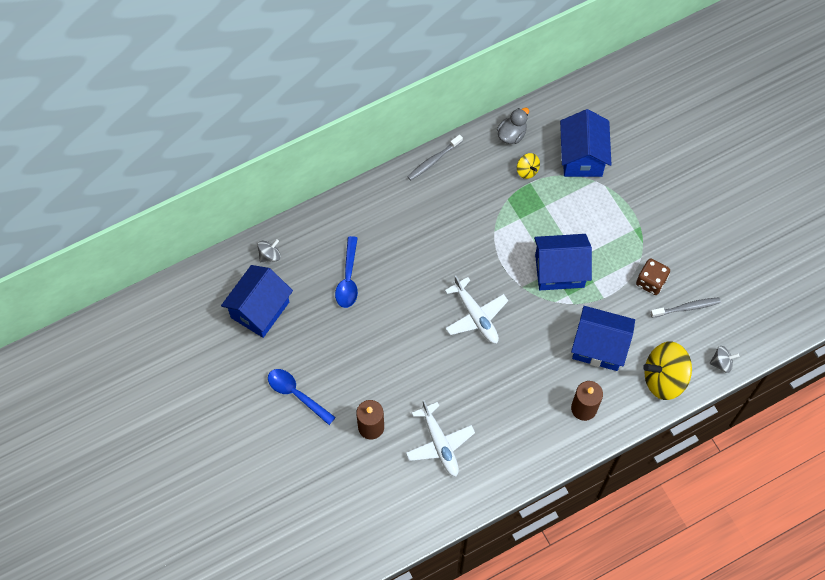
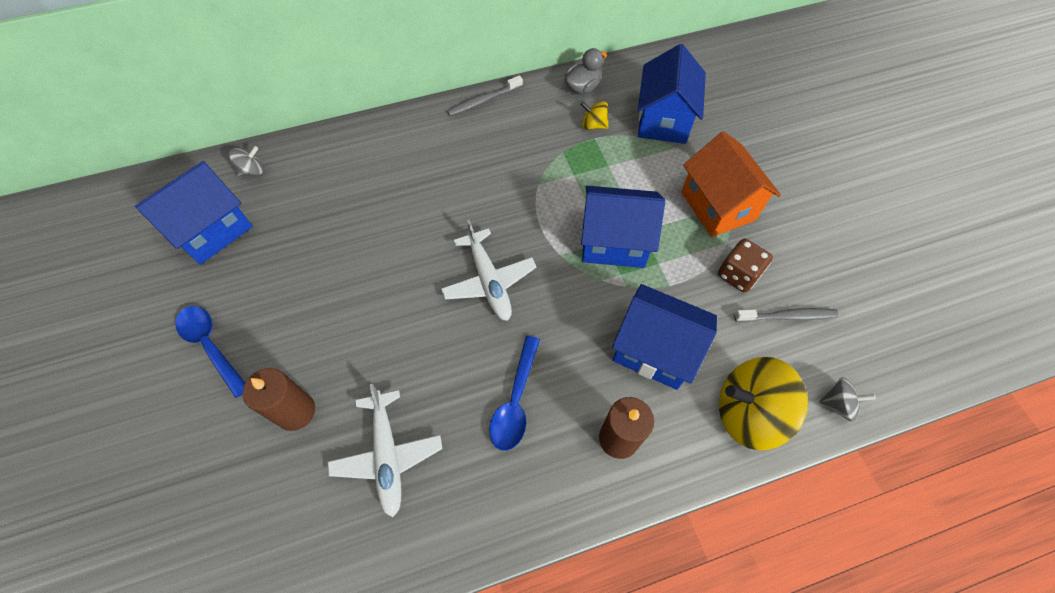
camera: 10 degrees right, 5 degrees down
blue spoon [335,236,358,308] -> blue spoon moved to [489,336,540,451]
yellow spinning top [517,153,540,179] -> yellow spinning top turned 135 degrees clockwise [581,101,609,130]
none -> orange house [681,131,781,237]

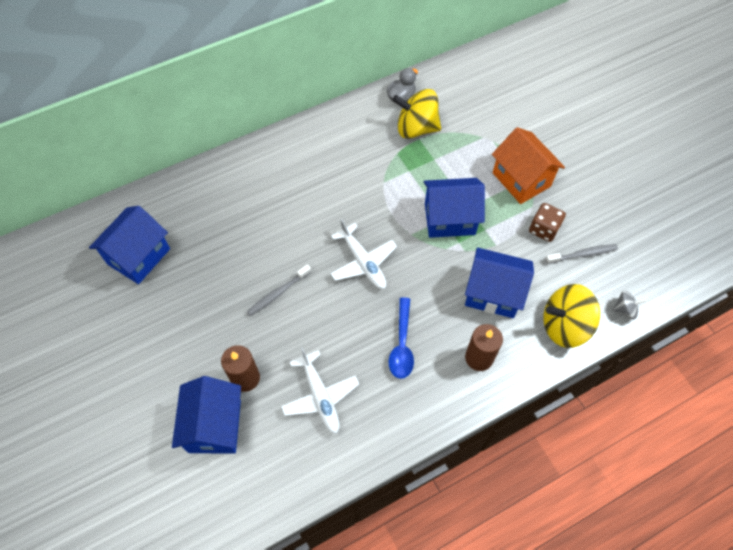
camera: 10 degrees left, 0 degrees up
blue spoon [175,306,245,398] -> none
grey spinning top [229,146,264,177] -> none
grey toothbrush [447,75,523,116] -> grey toothbrush moved to [247,264,311,316]
yellow spinning top [581,101,609,130] -> yellow spinning top [392,89,441,139], size x2.06
blue house [638,44,706,144] -> blue house moved to [172,376,241,454]

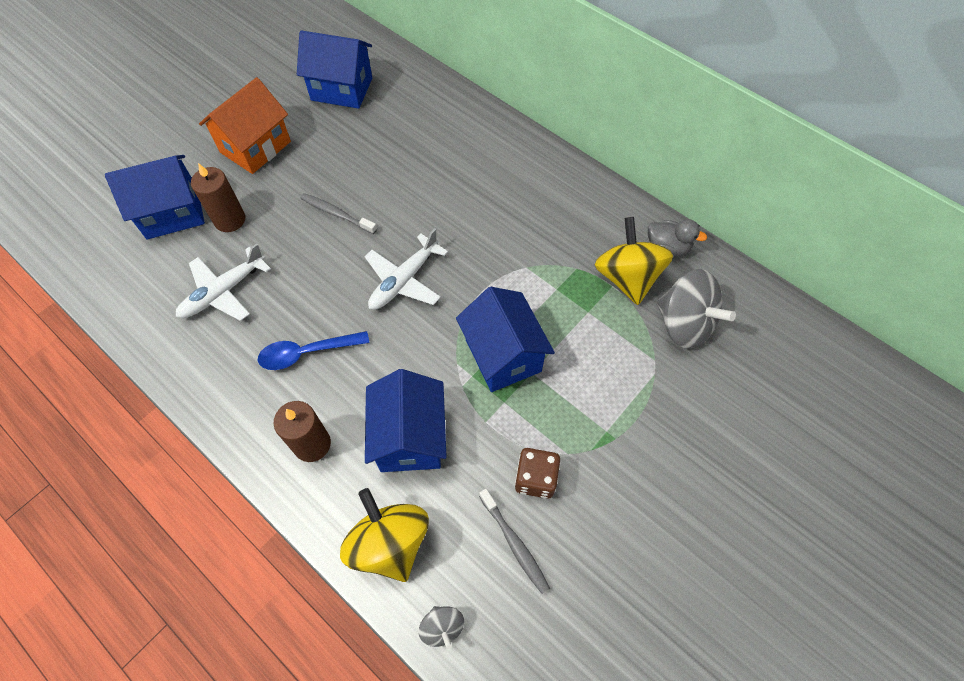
camera: 70 degrees right, 0 degrees up
orange house [492,127,565,204] -> orange house moved to [199,77,291,174]
none -> grey spinning top [656,269,736,348]

